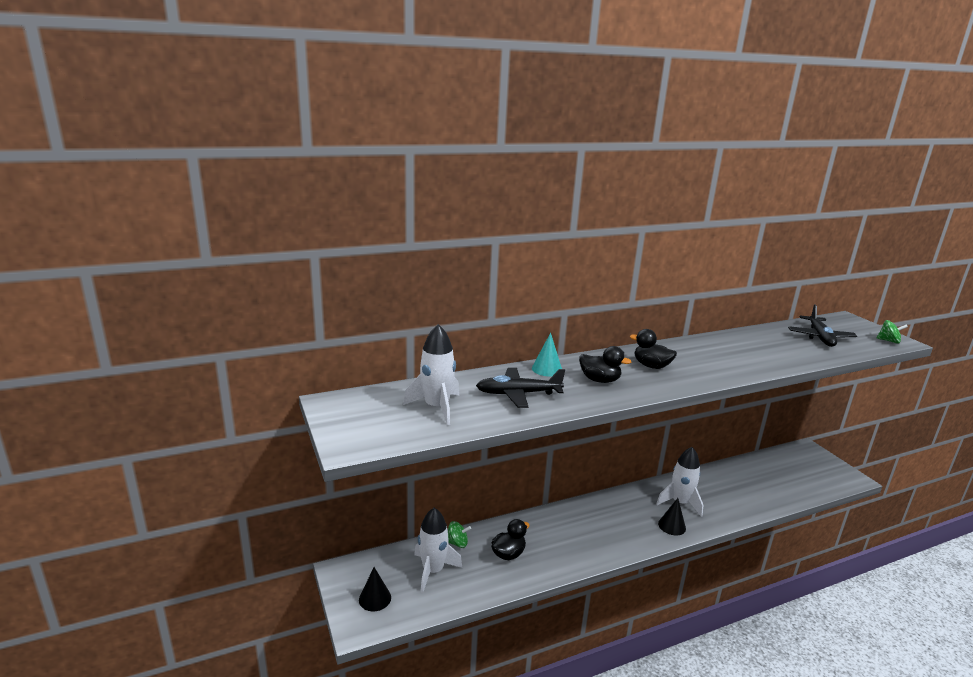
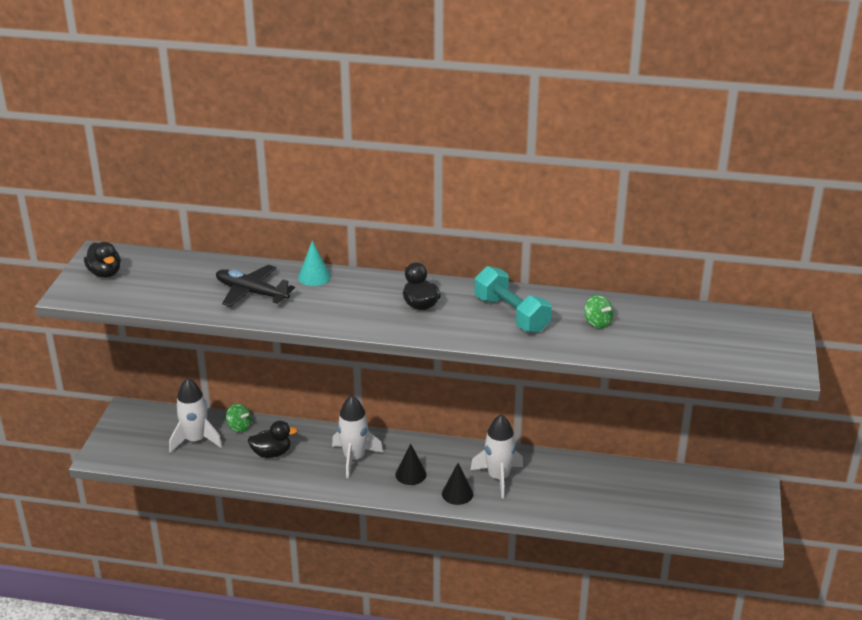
camera: 35 degrees right, 10 degrees up
black cone [359,567,391,611] -> black cone moved to [395,443,427,485]
white rocket [403,324,459,425] -> white rocket moved to [332,395,383,478]
black duck [579,346,631,383] -> black duck moved to [84,242,121,278]
black plane [788,304,857,347] -> none
green spinning top [877,320,908,344] -> green spinning top moved to [584,295,614,328]
none -> turquoise dumbbell [474,266,552,333]

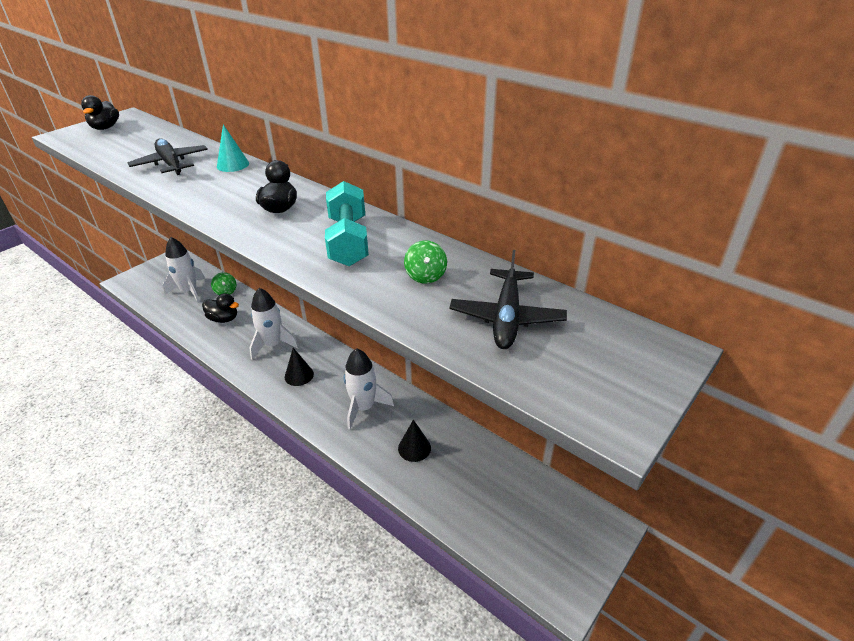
camera: 30 degrees right, 5 degrees up
black cone [442,463,473,505] -> black cone moved to [398,420,431,462]
none -> black plane [450,250,567,349]

